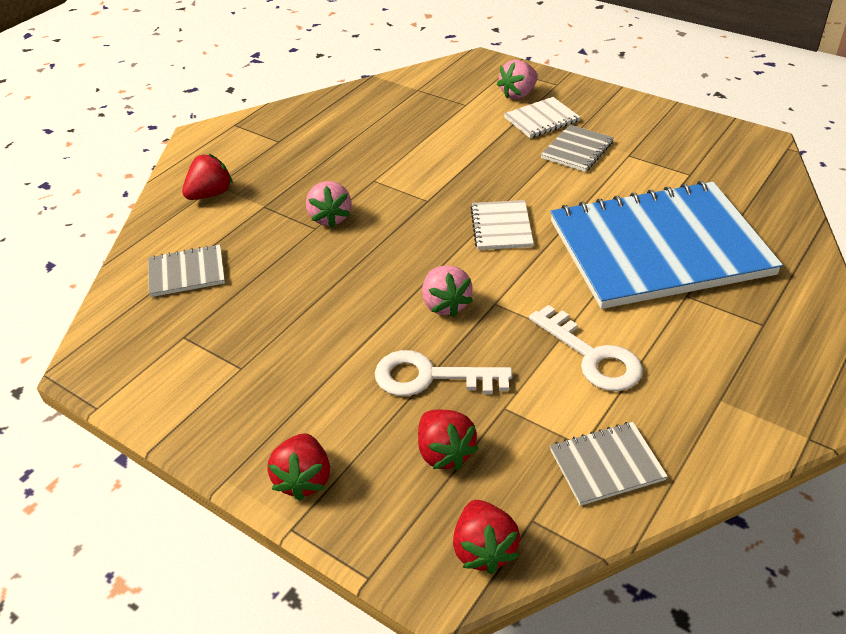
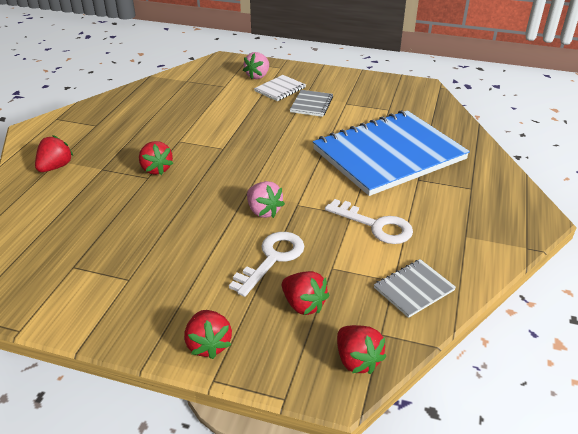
camera: 20 degrees left, 5 degrees down
grey notebook [148,244,225,297] -> none
pink strawberry [306,181,351,228] -> red strawberry [139,141,173,175]
white key [375,350,512,396] -> white key turned 135 degrees clockwise [229,232,305,297]
white notebook [471,200,534,250] -> none

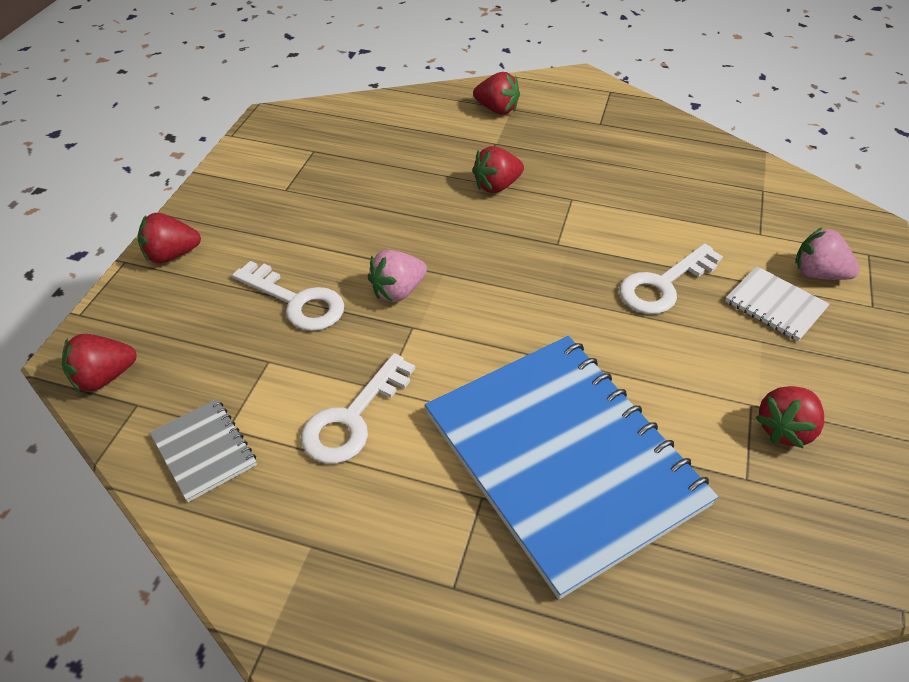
camera: 90 degrees right, 10 degrees up
red strawberry [282,271,329,315] -> red strawberry moved to [755,386,824,448]
grey notebook [290,90,333,117] -> none
none -> white key [620,244,723,314]

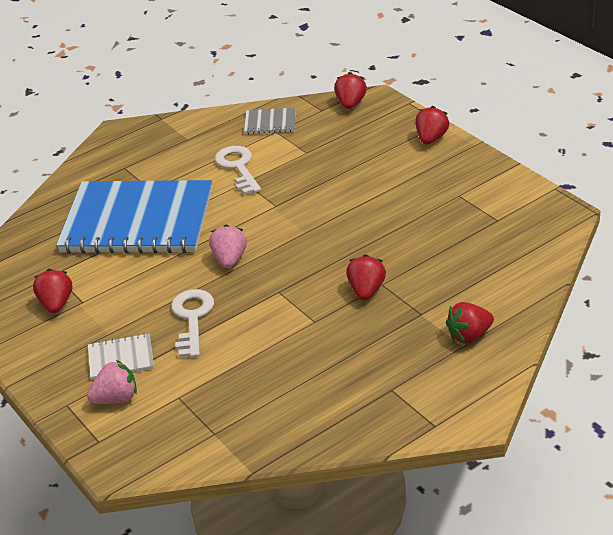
camera: 130 degrees right, 10 degrees down
white key [232,261,344,331] -> none
pink strawberry [368,250,427,302] -> pink strawberry moved to [209,225,247,268]

